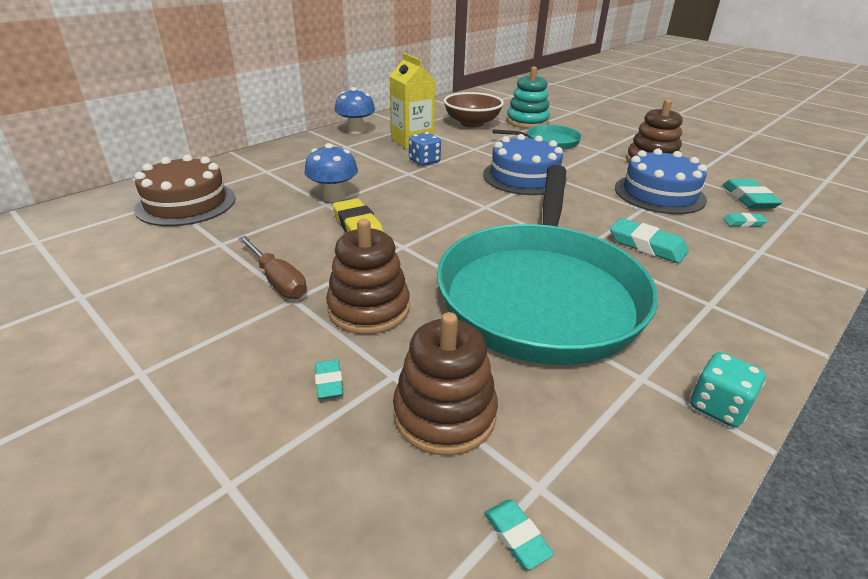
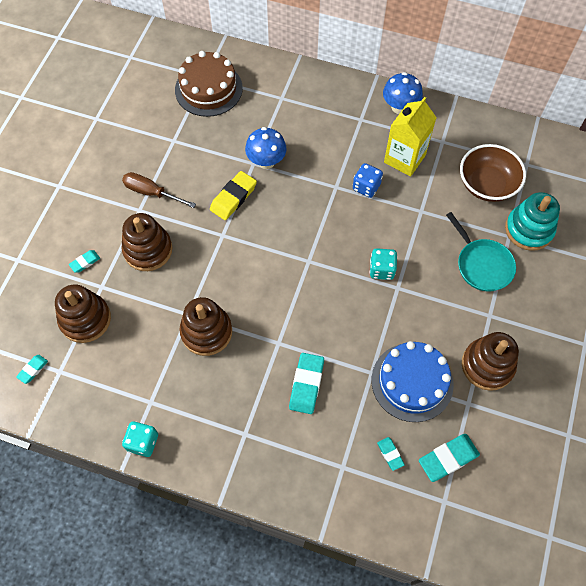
camera: 65 degrees right, 30 degrees up
brown screwdriver [238,236,307,299] -> brown screwdriver turned 90 degrees clockwise [122,172,196,208]
turquoise pan [437,165,658,365] -> brown stacking toy [180,297,232,356]
blue cake [483,134,567,195] -> turquoise dice [370,248,397,280]

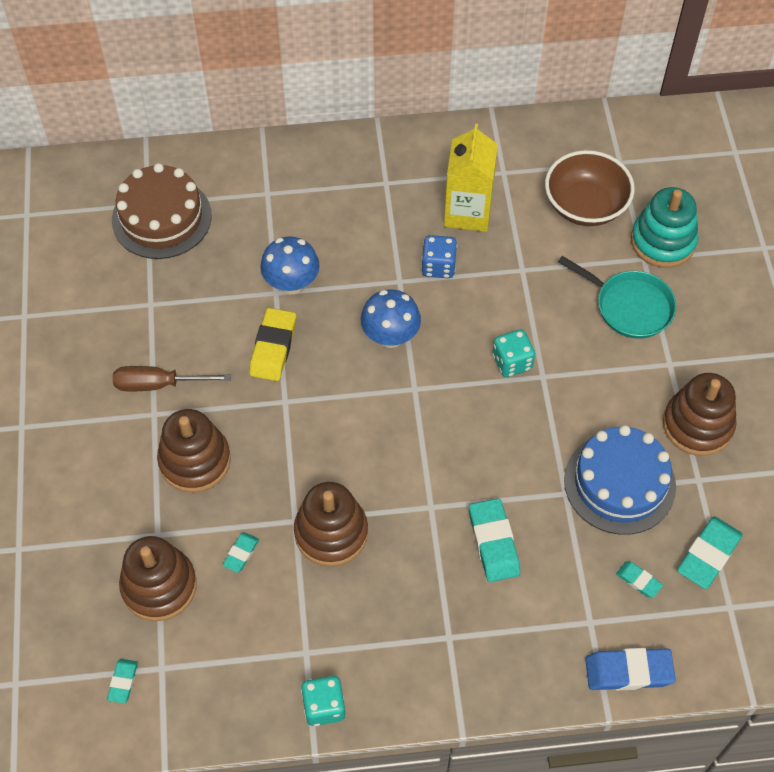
camera: 25 degrees left, 5 degrees down
turquoise eraser [69,250,100,273] -> turquoise eraser moved to [223,532,259,573]
blue mushroom [383,72,423,114] -> blue mushroom moved to [361,289,421,348]
none -> blue eraser [585,648,676,691]

